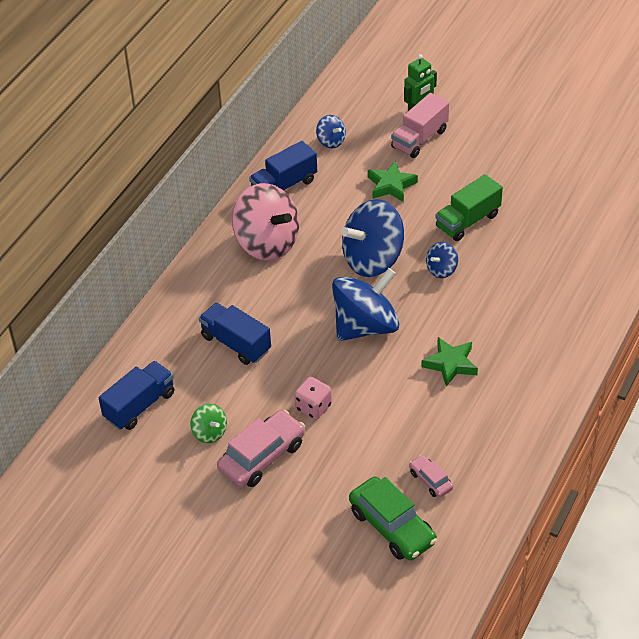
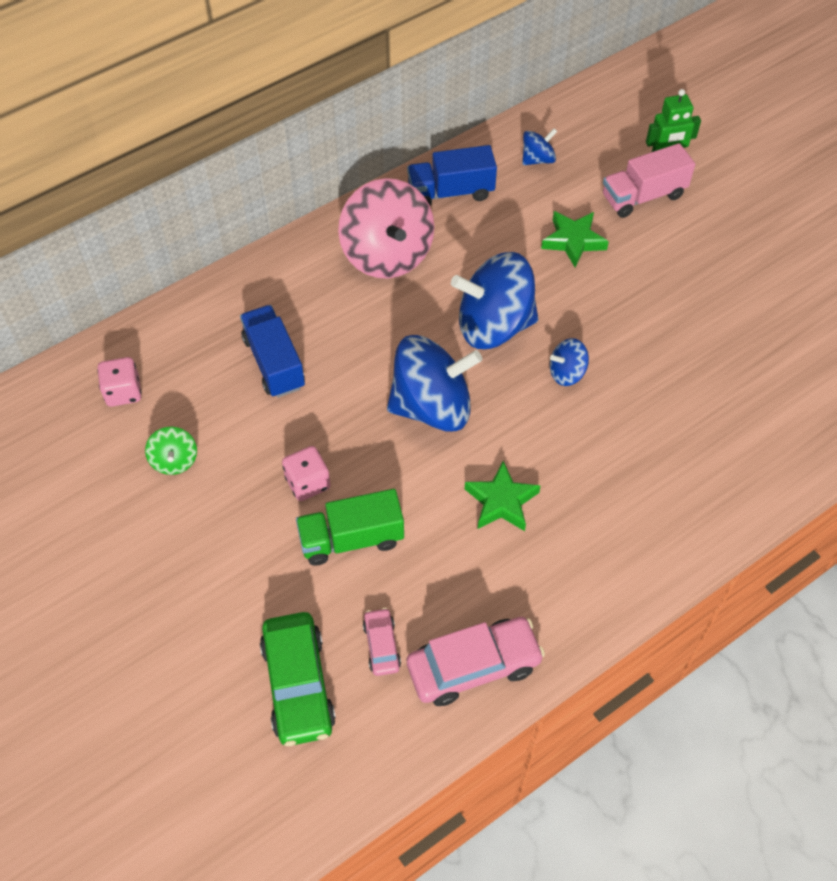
camera: 25 degrees right, 10 degrees up
blue truck [99,361,174,430] -> pink dice [97,357,142,407]
pink car [217,410,305,487] -> pink car moved to [407,617,545,706]
blue spinning top [316,115,346,148] -> blue spinning top turned 105 degrees counterclockwise [522,128,558,165]
green truck [436,174,503,241] -> green truck moved to [296,489,404,566]

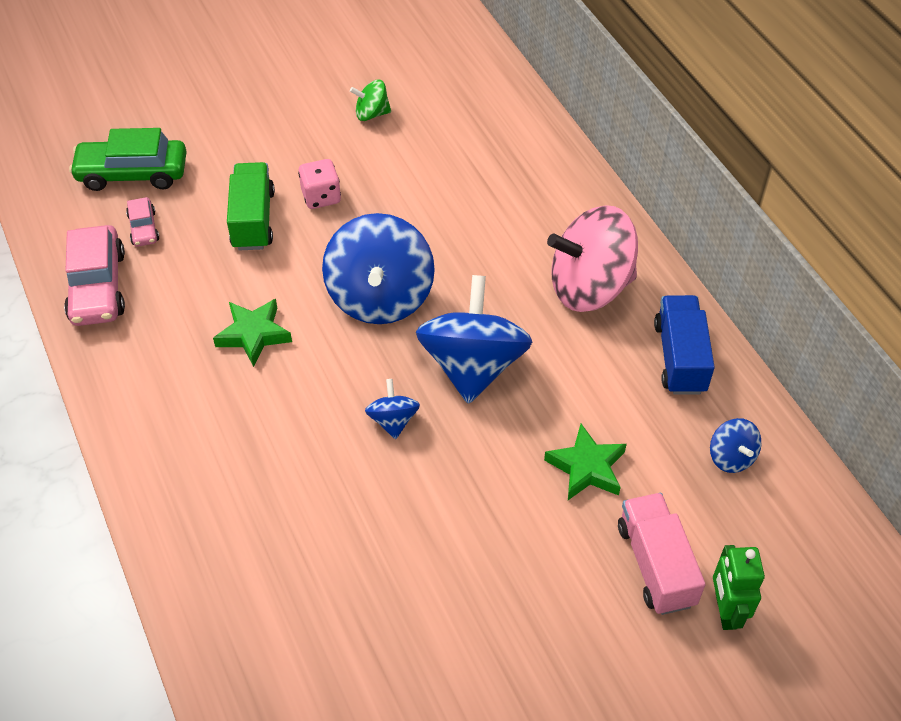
camera: 100 degrees right, 5 degrees down
pink dice [97,357,142,407] -> none
blue truck [240,305,305,398] -> none
pink car [363,608,401,676] -> pink car turned 75 degrees clockwise [126,197,159,247]

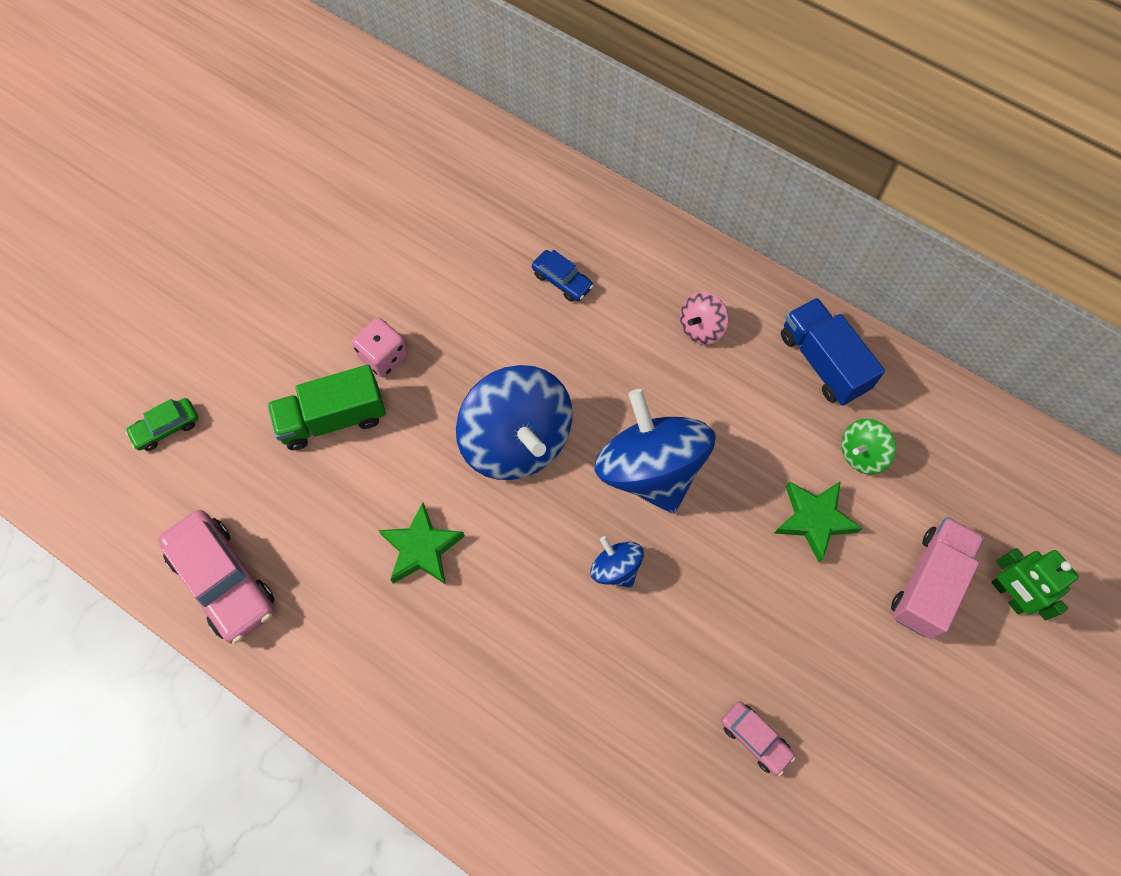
camera: 30 degrees left, 15 degrees up
green car [69,128,187,191] -> green car [125,398,198,451], size x0.52
pink car [126,197,159,247] -> pink car moved to [721,702,795,776]
green truck [227,162,275,251] -> green truck turned 75 degrees counterclockwise [267,365,386,450]
green spinning top [350,80,391,121] -> green spinning top moved to [841,419,896,474]
pink spinning top [547,205,638,312] -> pink spinning top [680,292,728,345], size x0.46
pink truck [618,493,706,615] -> pink truck turned 75 degrees clockwise [891,517,985,639]
blue spinning top [710,418,761,473] -> none
none -> blue car [532,250,594,302]

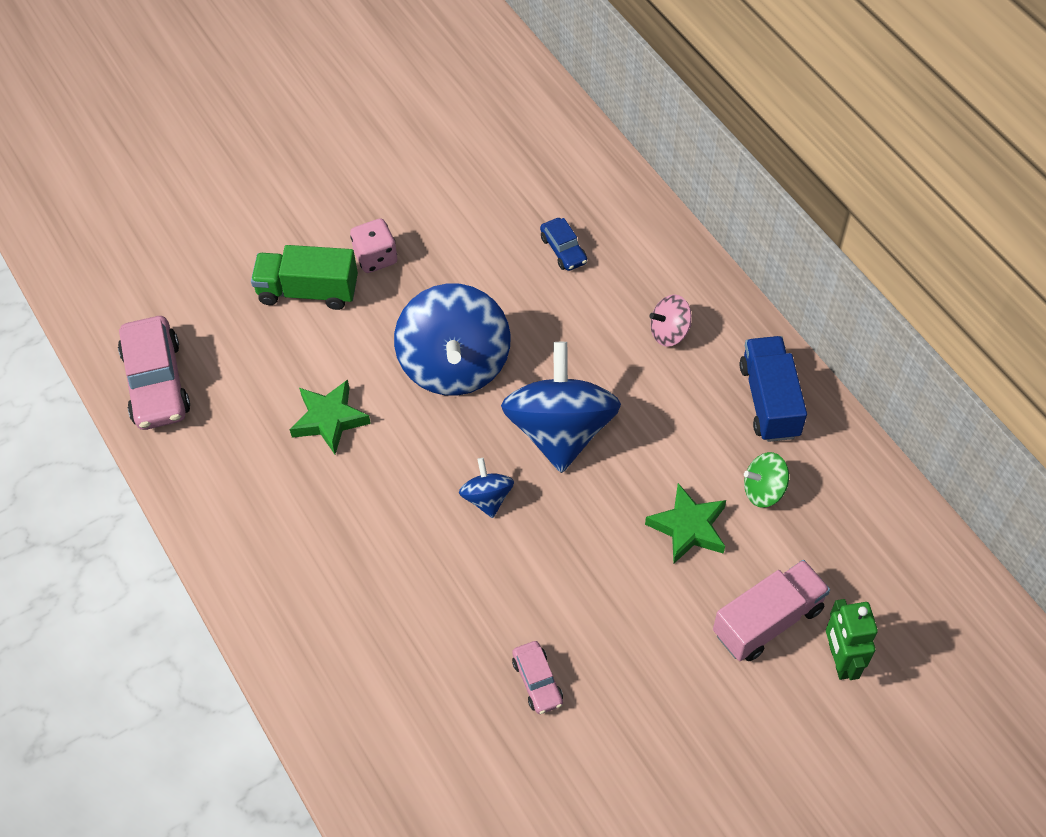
camera: 25 degrees right, 10 degrees down
green car [125,398,198,451] -> none

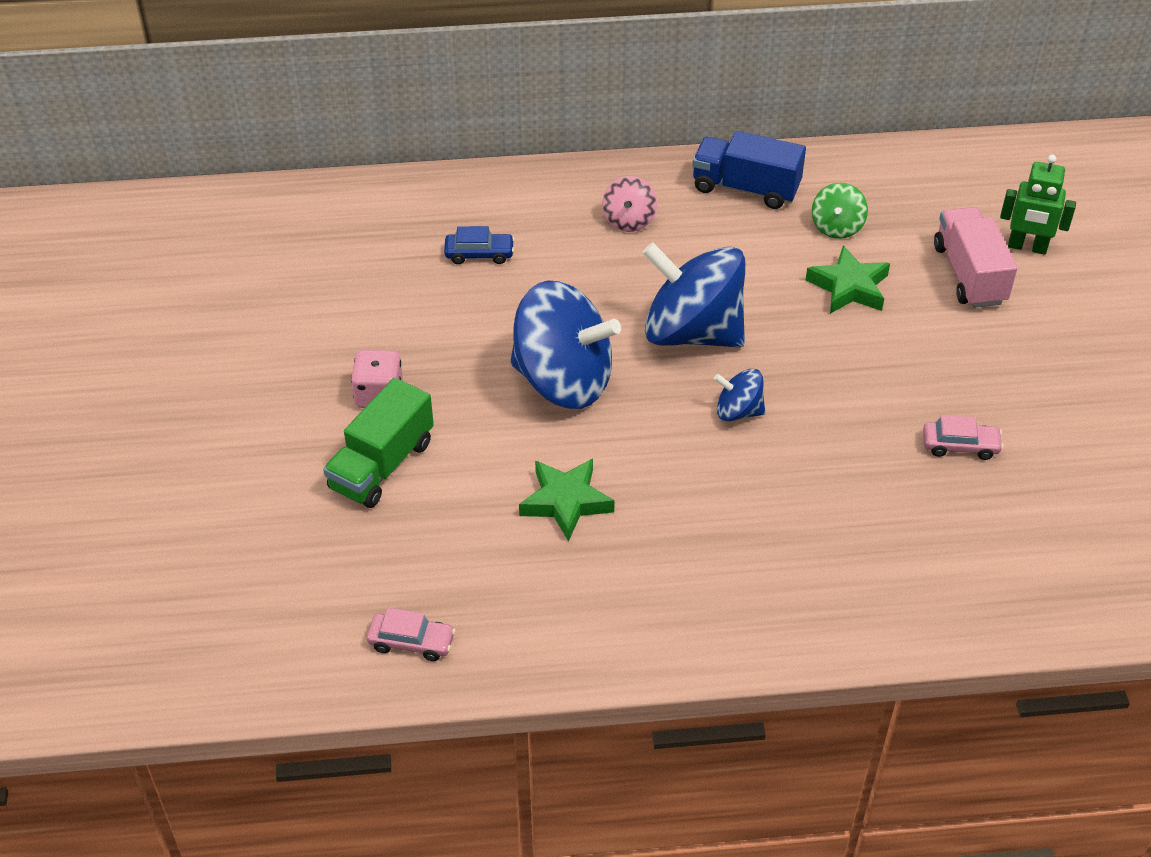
camera: 65 degrees left, 10 degrees down
pink car [118,316,190,430] -> pink car [367,608,456,661], size x0.52

